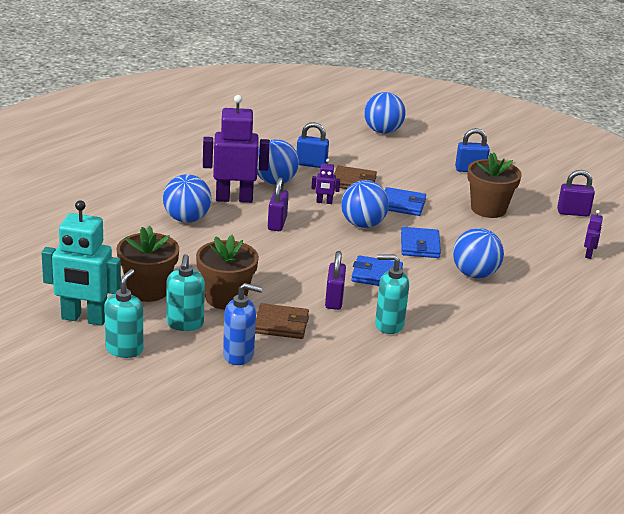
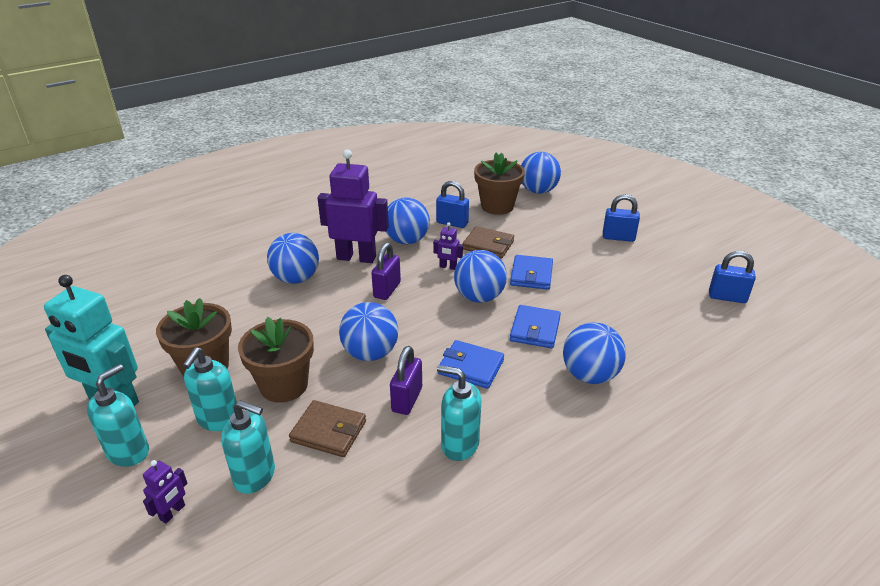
camera: 15 degrees right, 5 degrees up
blue soap dispenser [223,283,263,365] -> turquoise soap dispenser [221,400,275,494]
blue wallet [385,187,426,216] -> blue wallet turned 75 degrees clockwise [510,255,553,290]
brown flower pot [467,153,522,218] -> brown flower pot moved to [474,153,525,215]
purple padlock [557,170,595,216] -> blue padlock [709,251,756,303]
purple robot [584,210,603,259] -> purple robot moved to [143,460,188,524]
none -> blue ball [339,302,398,361]

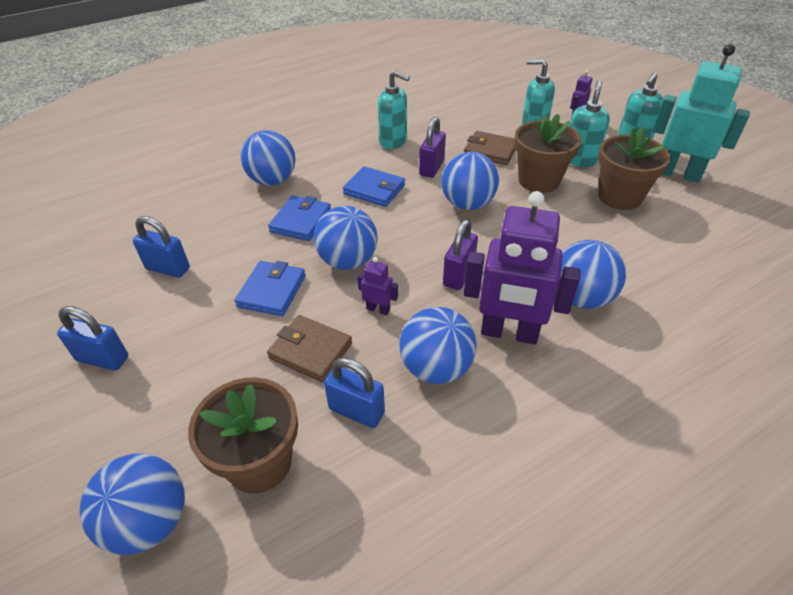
camera: 175 degrees left, 10 degrees up
blue padlock [709,251,756,303] -> blue padlock moved to [133,216,190,278]

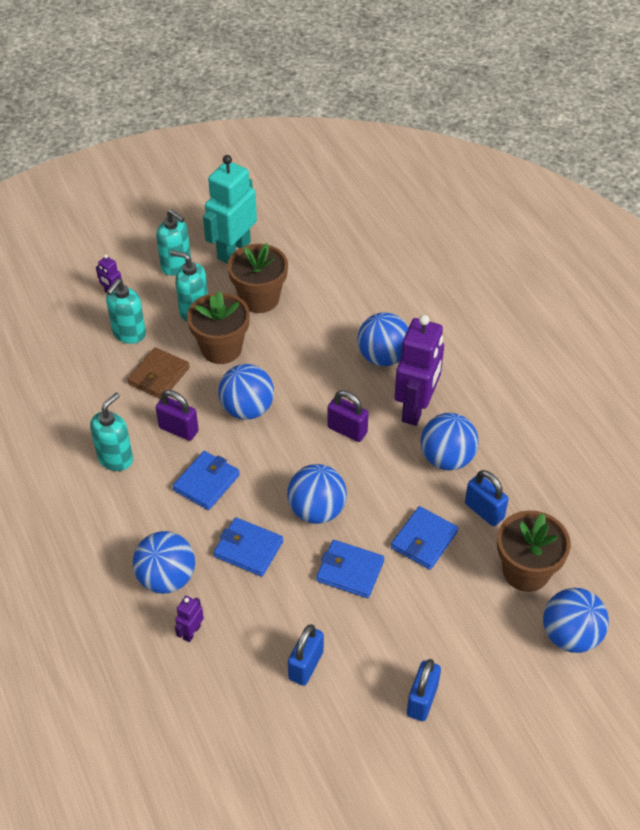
camera: 85 degrees left, 5 degrees up
brown wallet [267,315,352,382] -> blue wallet [391,506,458,570]
blue padlock [324,357,385,428] -> blue padlock turned 75 degrees counterclockwise [465,470,509,526]
purple robot [357,257,398,315] -> purple robot moved to [175,596,204,642]

